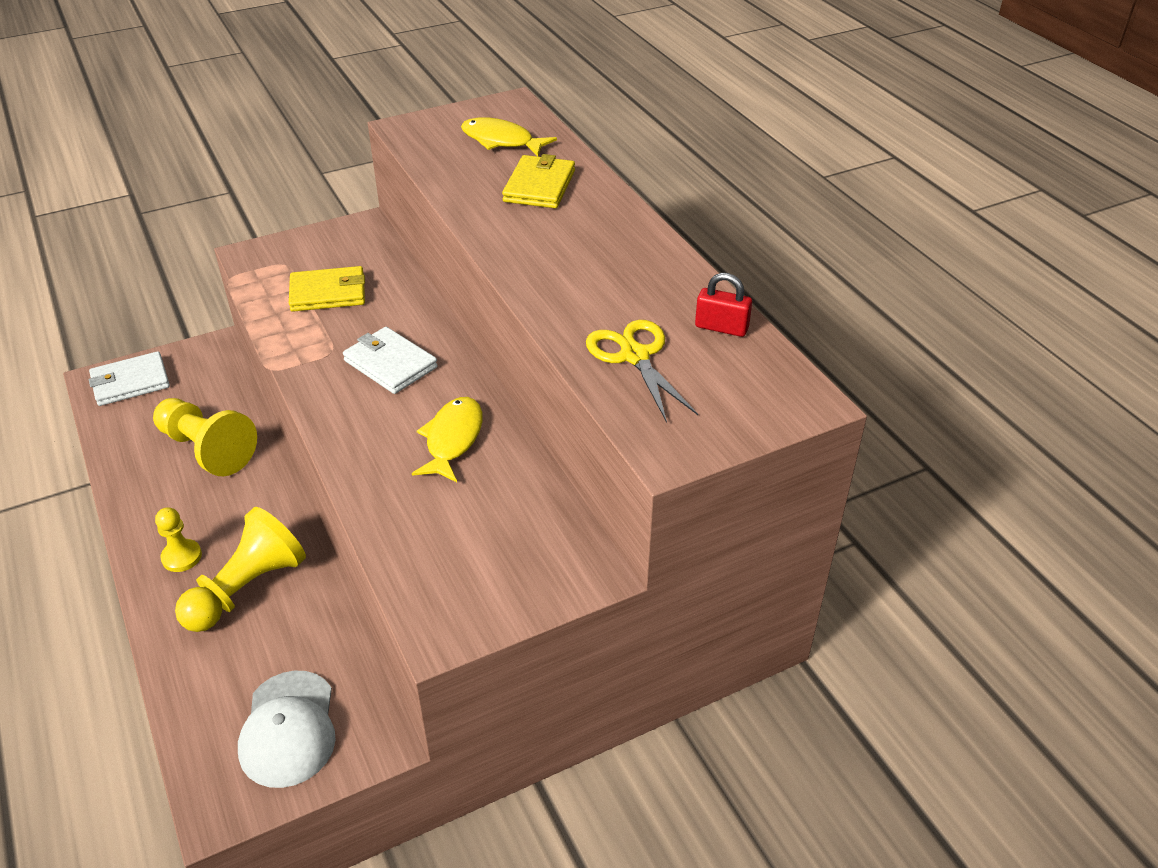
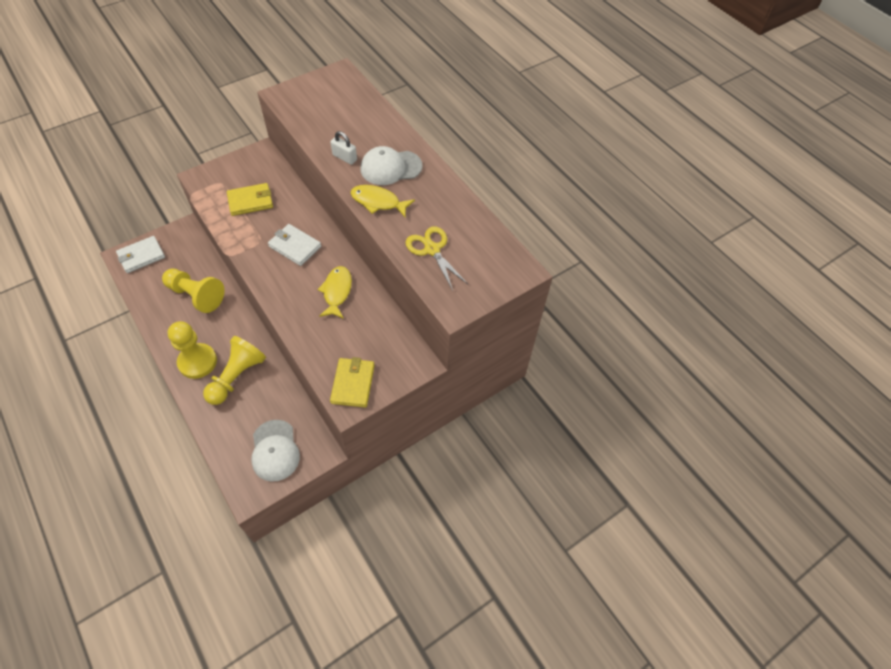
camera: 10 degrees left, 15 degrees up
yellow pawn [155,507,202,572] -> yellow pawn [168,321,217,379], size x1.83
yellow fish [461,117,557,156] -> yellow fish moved to [351,185,415,217]
yellow wallet [502,154,575,208] -> yellow wallet moved to [330,357,375,408]
red padlock [695,273,752,337] -> none
none -> white padlock [331,131,357,165]
none -> white cap [361,146,422,185]

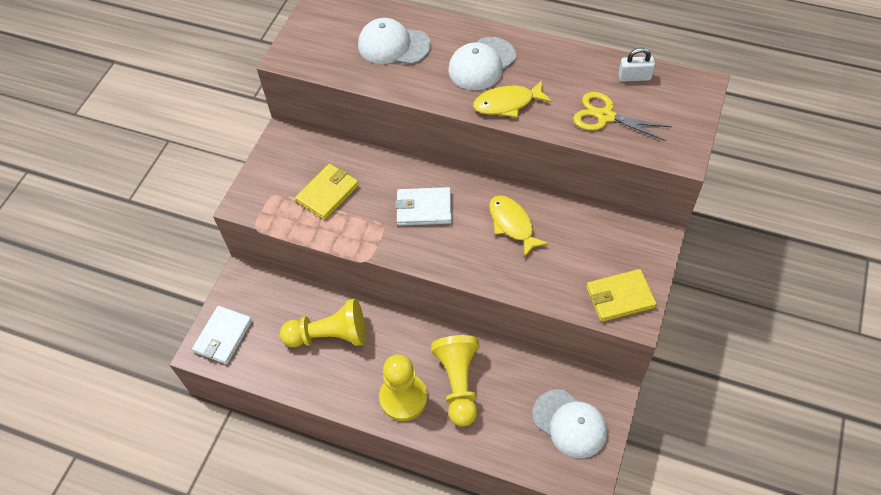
camera: 30 degrees left, 0 degrees up
yellow wallet [330,357,375,408] -> yellow wallet turned 75 degrees counterclockwise [586,269,657,322]
white padlock [331,131,357,165] -> white padlock moved to [618,48,655,82]
none -> white cap [358,18,431,64]

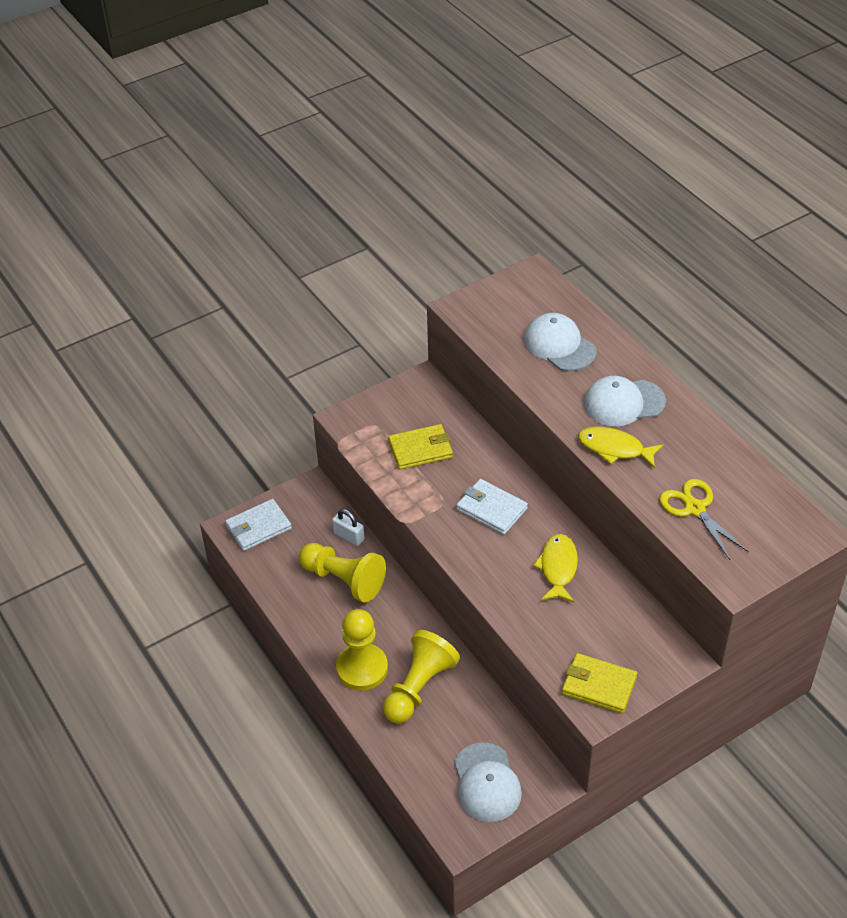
camera: 35 degrees right, 10 degrees down
white padlock [618,48,655,82] -> white padlock moved to [332,509,365,546]

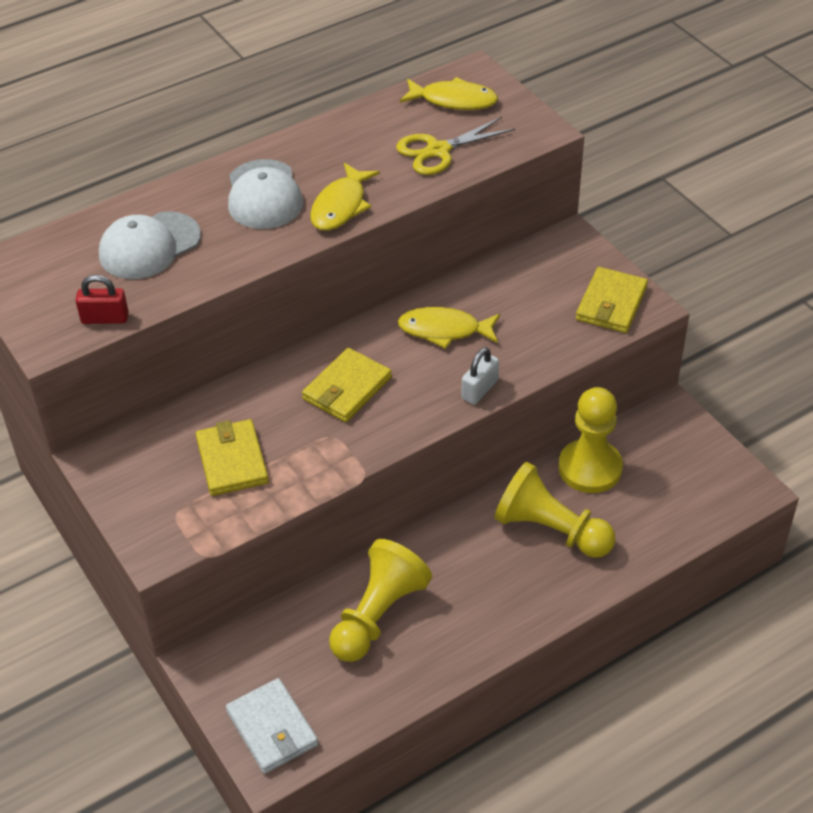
camera: 90 degrees left, 0 degrees up
white padlock [332,509,365,546] -> white padlock moved to [462,348,499,405]
yellow pawn [336,609,388,691] -> yellow pawn moved to [558,387,623,493]
white cap [455,742,522,822] -> none
white wallet [456,479,528,535] -> yellow wallet [302,348,392,422]
none -> red padlock [75,275,129,324]
none -> yellow fish [400,77,498,110]

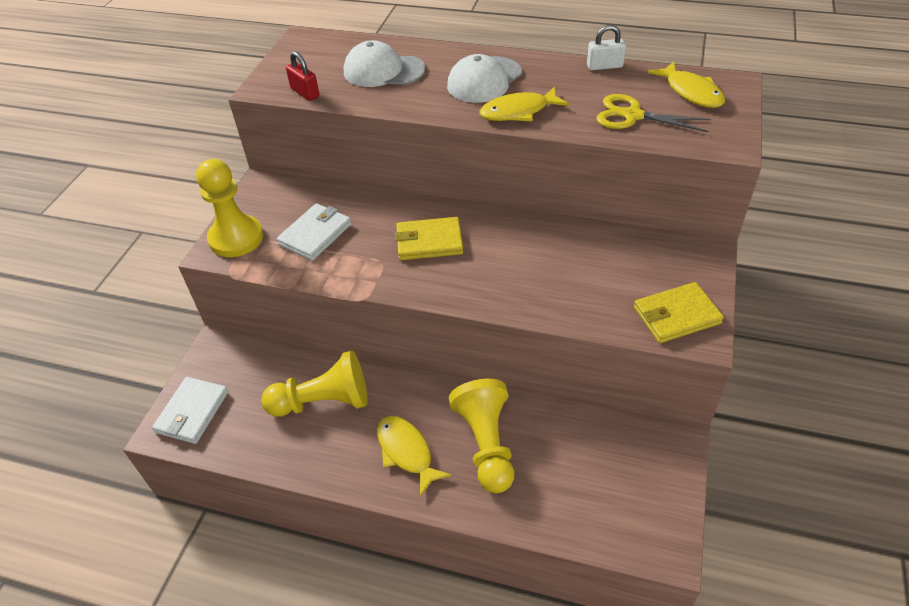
camera: 50 degrees right, 0 degrees up
yellow wallet [196,419,269,496] -> white wallet [276,203,351,261]
yellow fish [398,307,500,349] -> yellow fish moved to [377,416,451,496]
white padlock [462,348,499,405] -> white padlock moved to [587,25,626,70]
yellow pawn [558,387,623,493] -> yellow pawn moved to [196,159,263,257]

